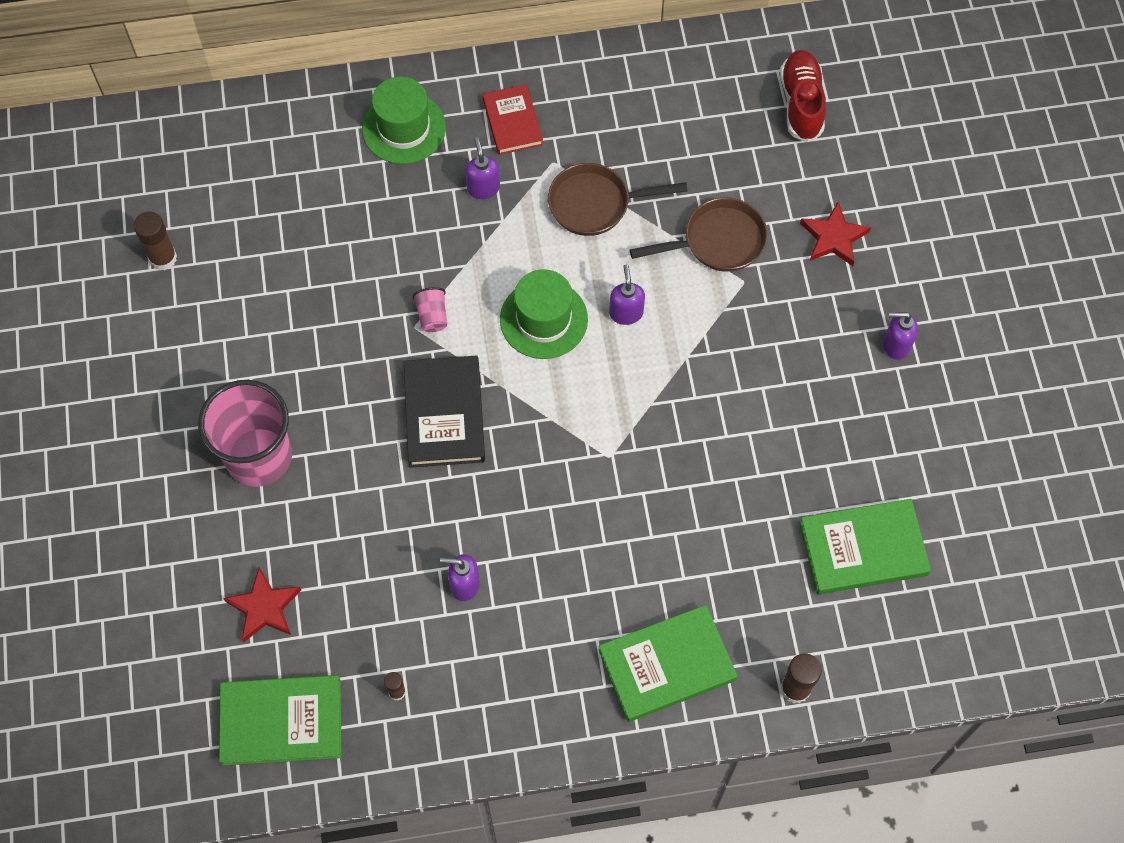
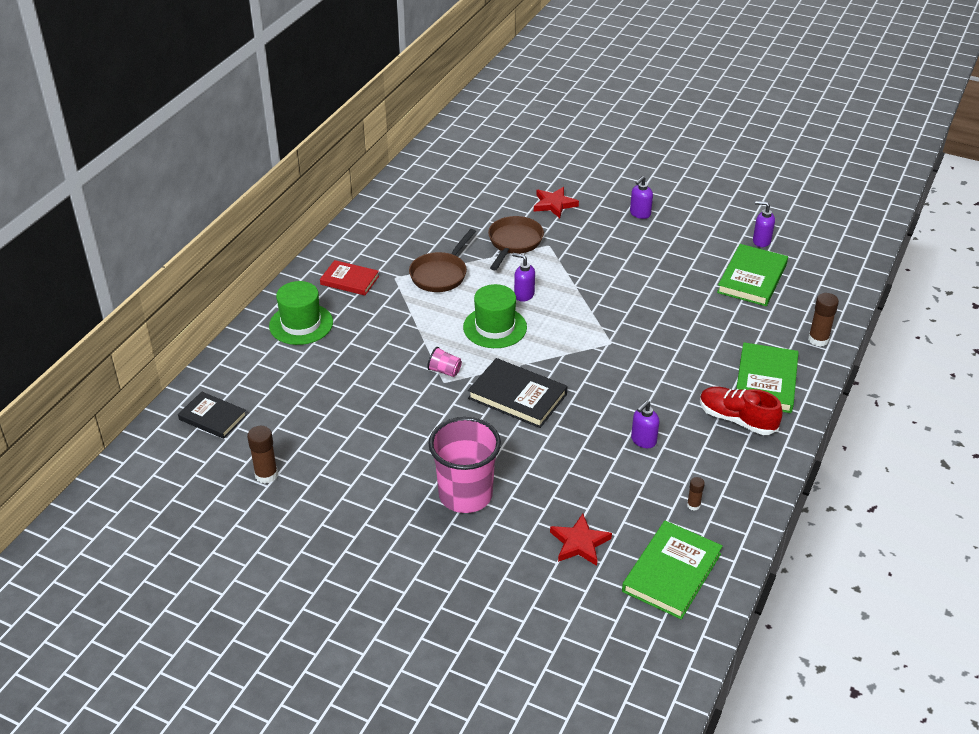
camera: 55 degrees left, 25 degrees down
purple soap dispenser [465,138,500,199] -> purple soap dispenser moved to [753,201,775,247]
red shoe [780,50,826,142] -> red shoe moved to [700,386,783,435]
none -> black book [178,392,247,439]

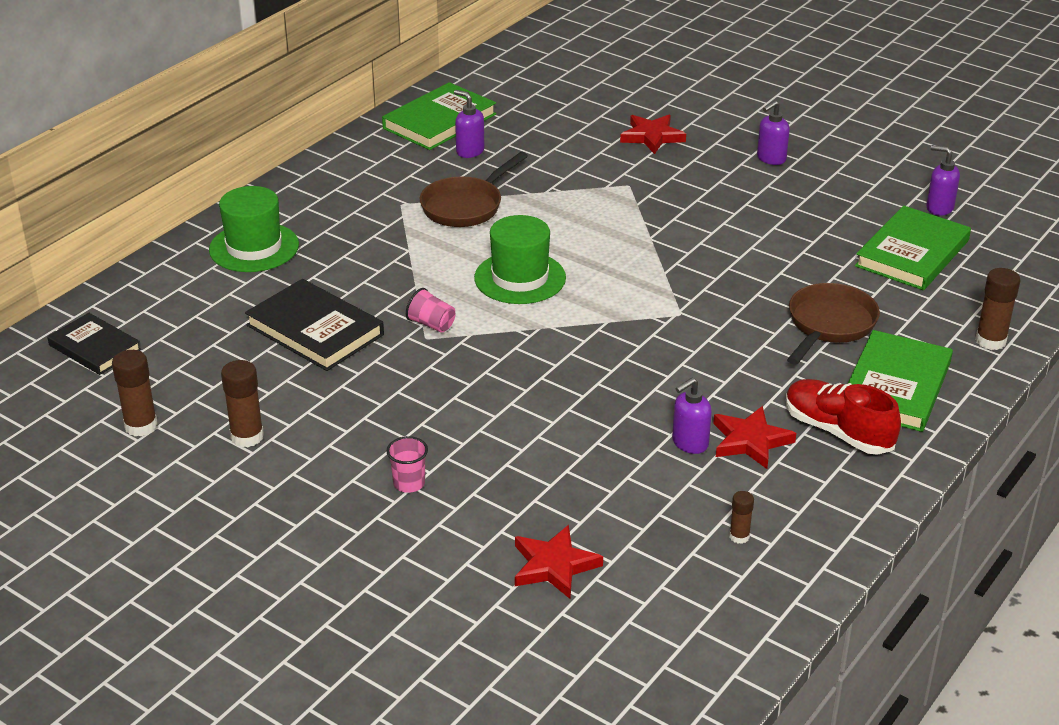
camera: 10 degrees right, 5 degrees down
red book [320,260,379,295] -> none
pink cup [428,417,501,513] -> pink cup [386,436,428,493], size x0.40
black book [468,358,568,428] -> black book moved to [245,279,384,371]
brown pan [488,216,544,270] -> brown pan moved to [787,283,880,365]
purple soap dispenser [512,253,535,302] -> purple soap dispenser moved to [454,90,485,158]
green book [622,521,723,619] -> green book moved to [382,82,496,150]
none -> brown glue stick [221,360,264,447]
none -> red star [713,406,796,469]

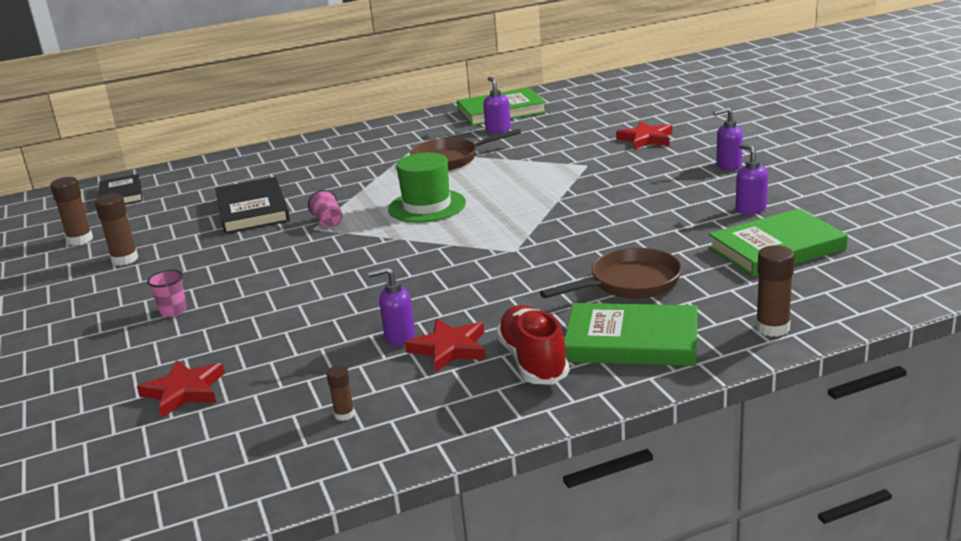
camera: 35 degrees right, 10 degrees down
green hat [209,186,299,272] -> none
green book [848,330,953,432] -> green book turned 45 degrees clockwise [564,303,698,366]
purple soap dispenser [926,145,960,216] -> purple soap dispenser moved to [736,143,768,214]

